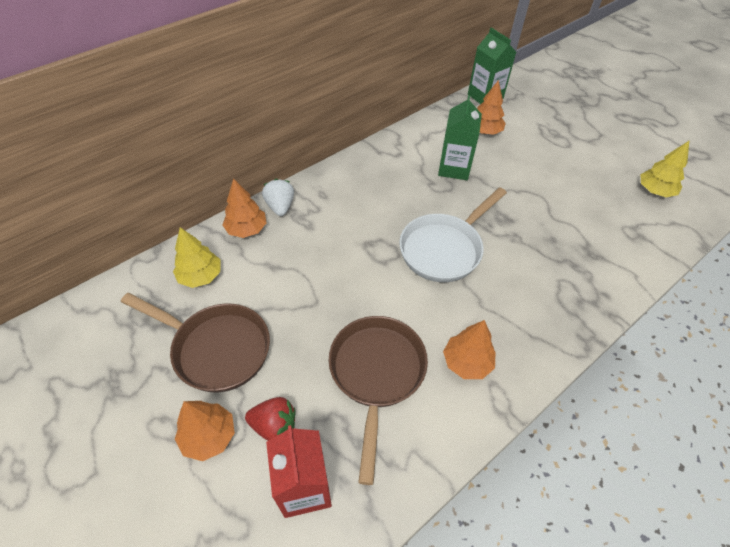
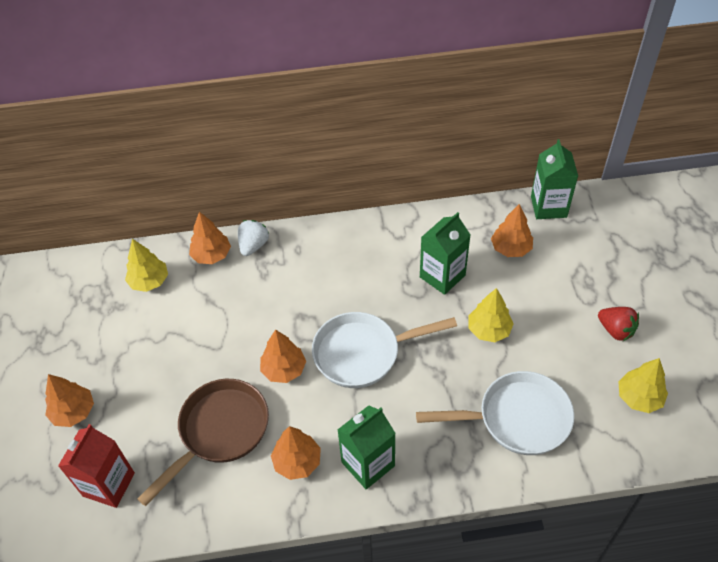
camera: 35 degrees right, 0 degrees up
brown pan [121,293,270,392] -> none
red strawberry [245,397,296,441] -> red strawberry moved to [598,307,639,341]
none -> orange tree [260,329,306,383]
none -> green carton [338,405,396,489]
none -> white pan [416,371,574,455]
none -> yellow tree [468,288,514,342]

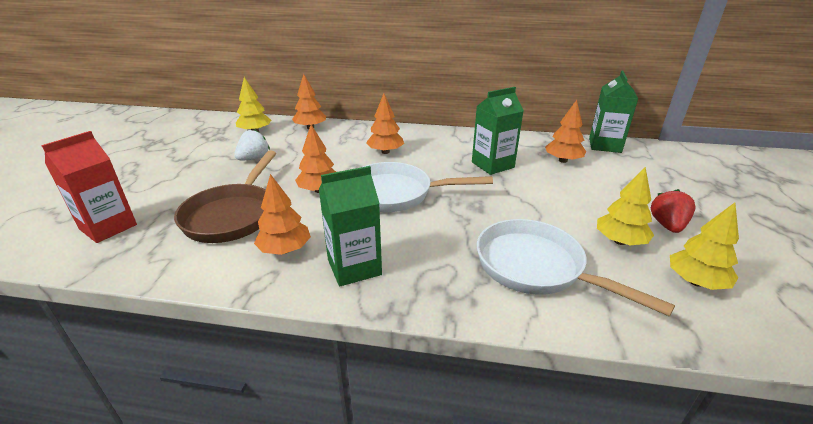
camera: 15 degrees right, 20 degrees down
orange tree [45,374,94,427] -> orange tree moved to [366,94,404,154]
brown pan [137,379,269,506] -> brown pan turned 135 degrees clockwise [174,151,276,243]
white strawberry [238,220,269,256] -> white strawberry moved to [234,129,270,160]
white pan [416,371,574,455] -> white pan turned 150 degrees counterclockwise [477,219,675,317]
yellow tree [468,288,514,342] -> yellow tree moved to [597,167,654,245]
red strawberry [598,307,639,341] -> red strawberry turned 135 degrees counterclockwise [651,189,696,233]

